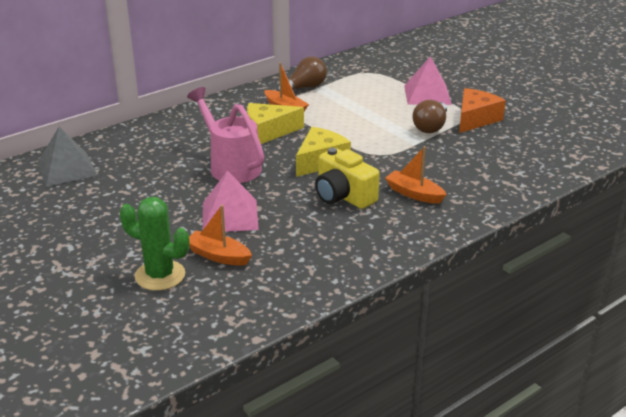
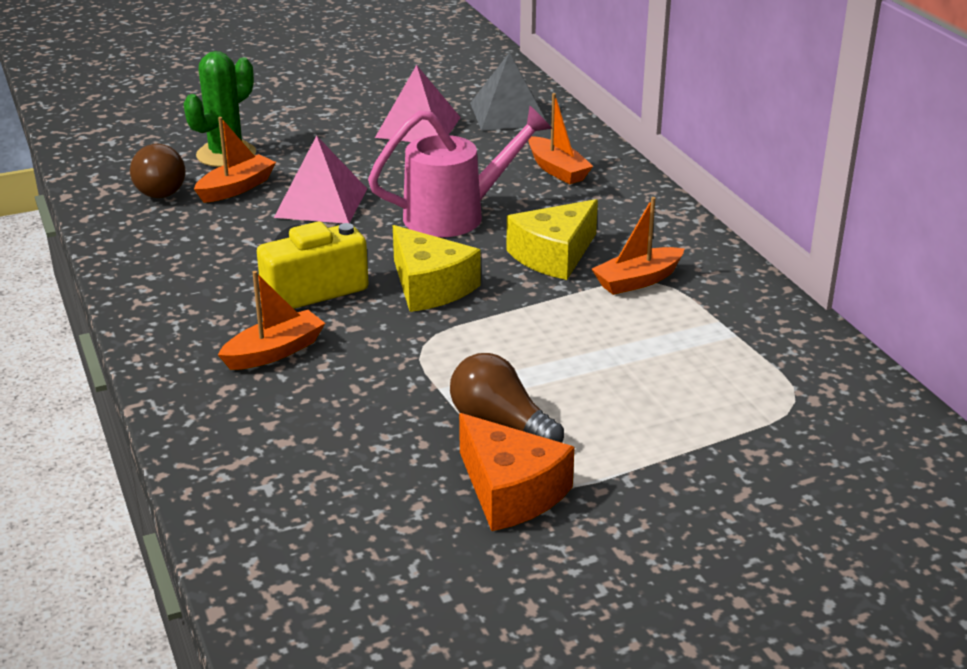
camera: 105 degrees right, 0 degrees up
yellow cheese [247,103,304,144] -> yellow cheese turned 135 degrees counterclockwise [506,199,598,280]
brown light bulb [277,56,327,91] -> brown light bulb moved to [130,144,186,198]
pink pyramid [404,56,452,105] -> pink pyramid moved to [375,65,461,142]
none -> orange boat [529,93,593,184]

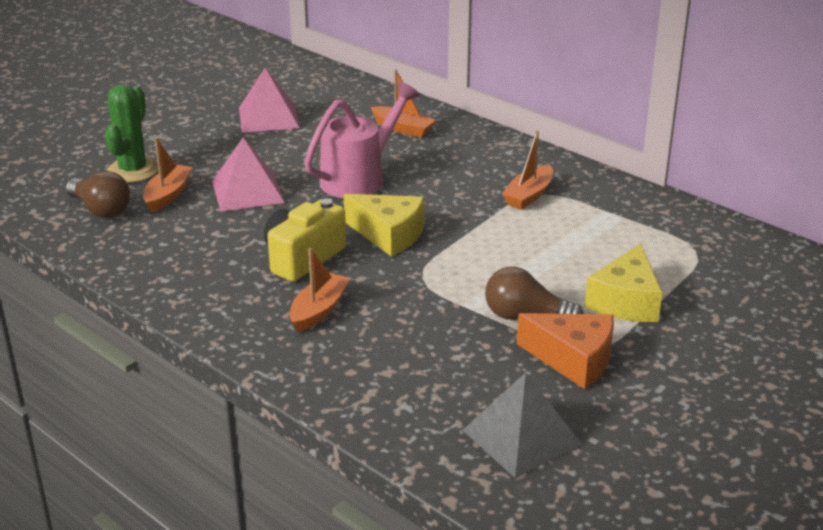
camera: 25 degrees left, 0 degrees up
grey pyramid [470,52,547,130] -> grey pyramid moved to [463,373,582,478]
yellow cheese [506,199,598,280] -> yellow cheese moved to [584,243,662,322]

